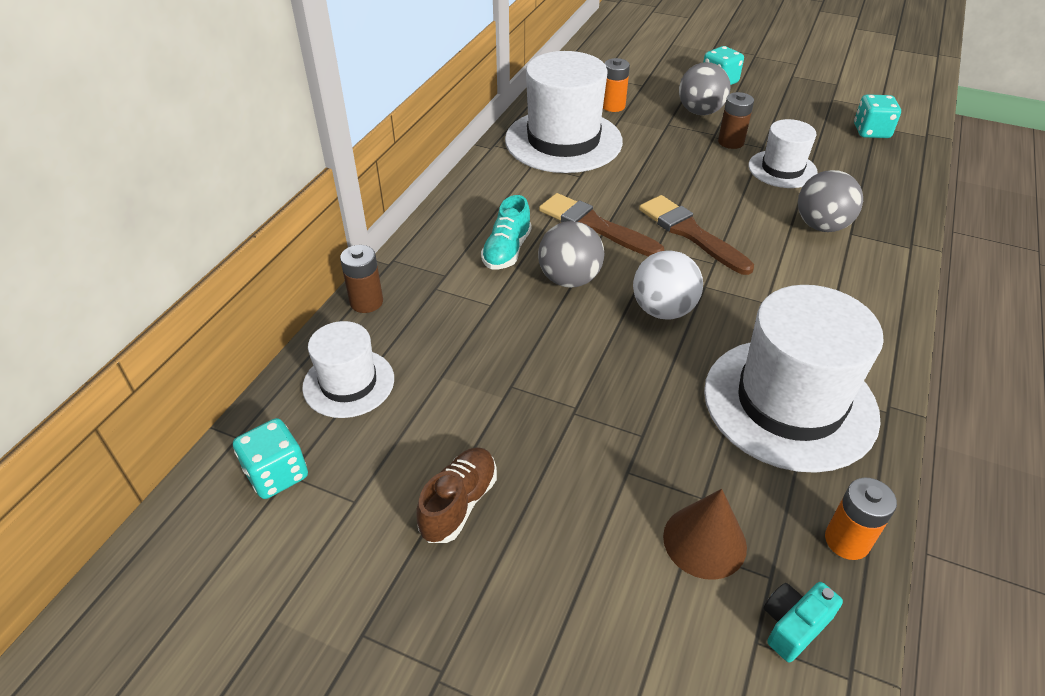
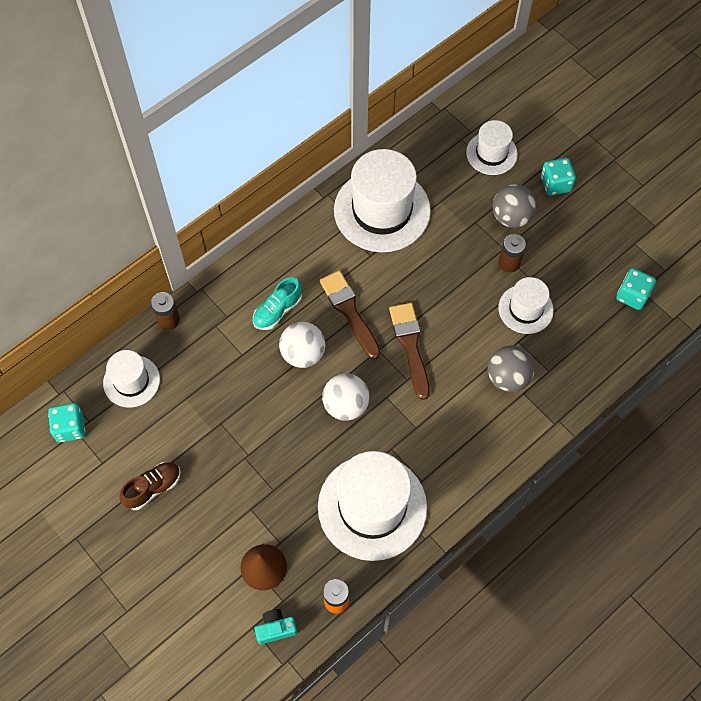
camera: 25 degrees right, 20 degrees up
grey ball [538,221,604,288] -> white ball [279,322,325,368]
orange battery [603,58,630,112] -> none
none -> white hat [466,120,518,175]

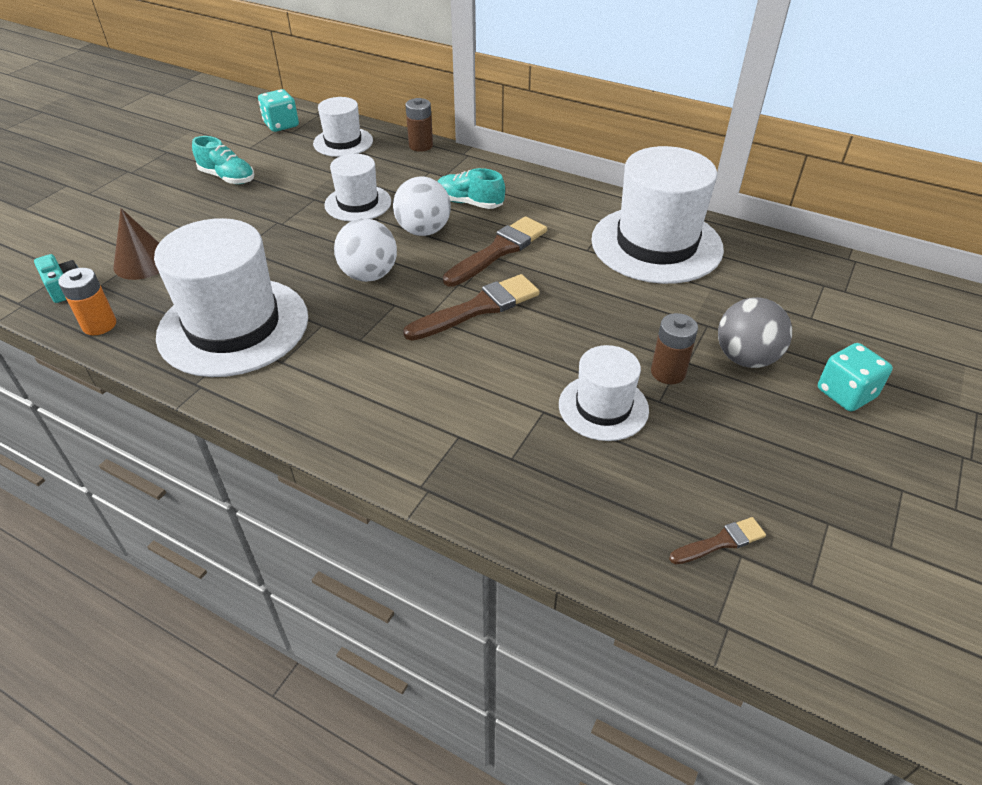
camera: 70 degrees right, 20 degrees down
brown shoe [119,462,181,510] -> turquoise shoe [192,136,254,184]
white hat [466,120,518,175] -> white hat moved to [324,154,391,222]
grey ball [488,346,535,392] -> none
turquoise dice [616,268,656,310] -> brown brush [669,517,766,564]

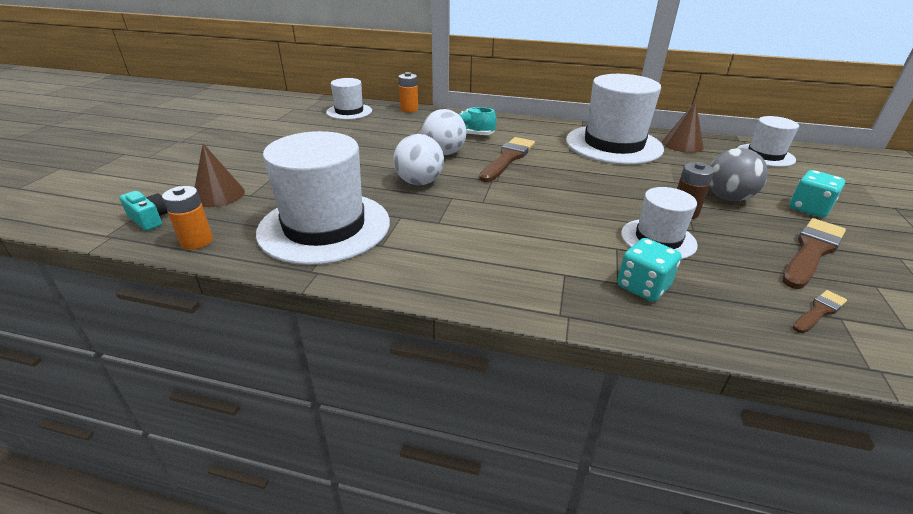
camera: 15 degrees left, 10 degrees down
turquoise shoe [192,136,254,184] -> none
turquoise dice [258,89,299,132] -> turquoise dice moved to [617,238,681,302]
white hat [324,154,391,222] -> white hat moved to [737,116,799,167]
brown brush [403,274,540,341] -> brown brush moved to [782,218,846,289]
brown battery [405,98,433,152] -> orange battery [399,72,418,112]
none -> brown cone [662,101,704,153]

